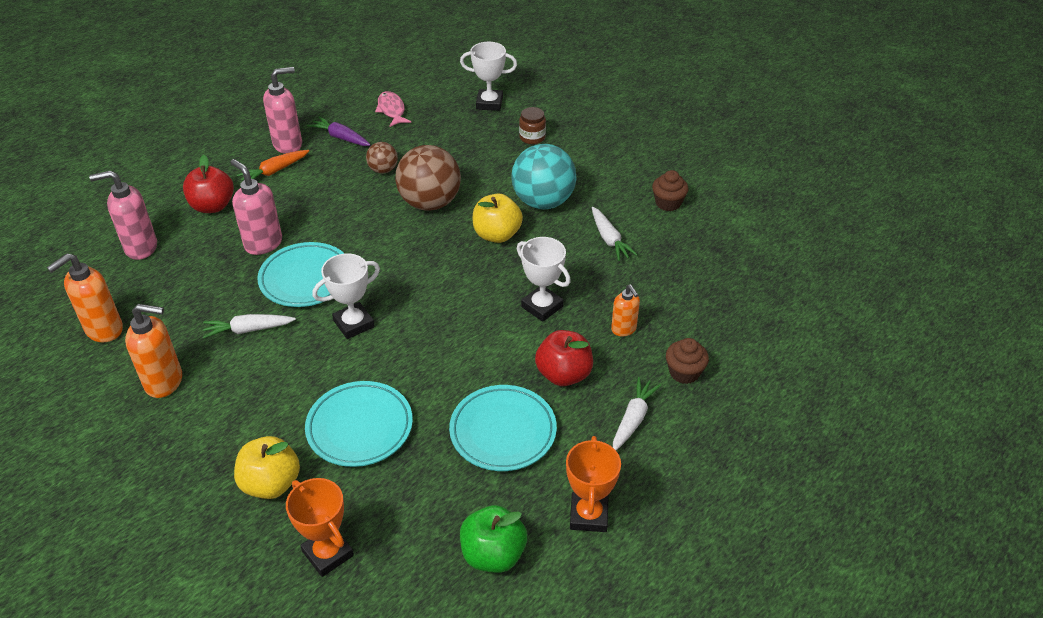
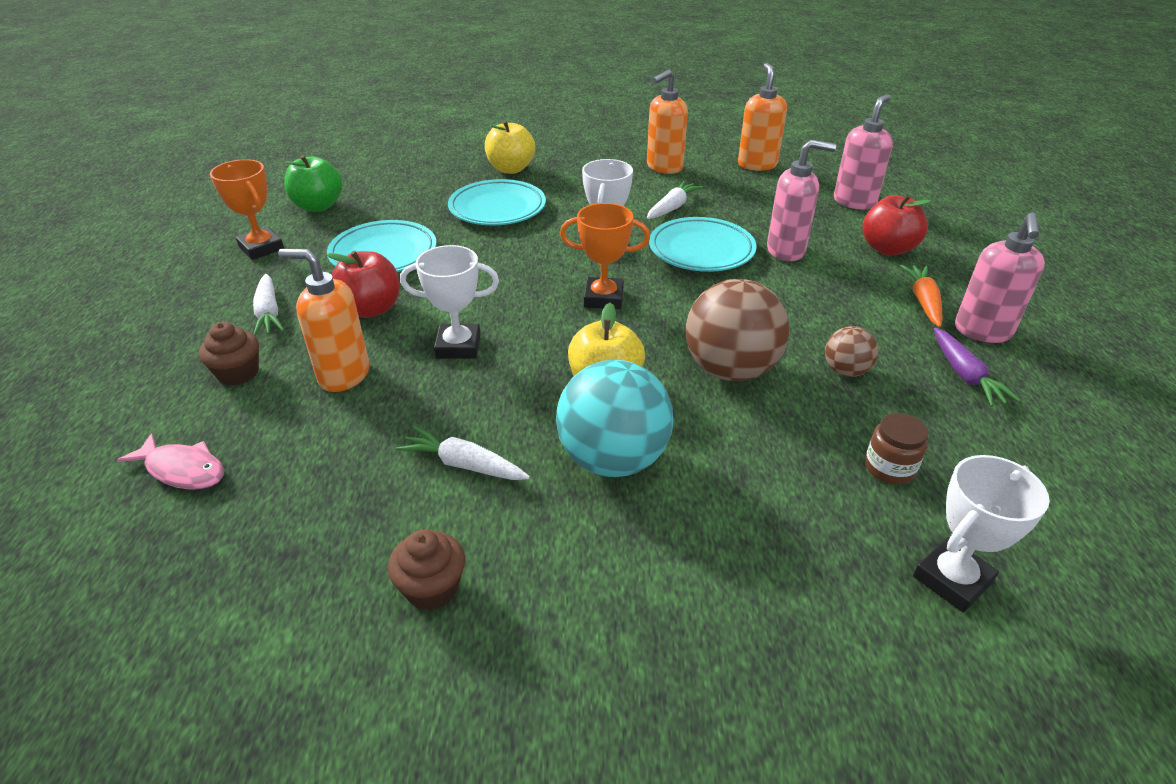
camera: 135 degrees right, 5 degrees down
orange trophy [286,478,354,577] -> orange trophy moved to [560,203,650,309]
purple carrot [307,116,371,146] -> purple carrot turned 90 degrees clockwise [934,327,1021,406]
pink fish [375,91,411,127] -> pink fish moved to [117,433,224,490]
brown jar [519,107,546,144] -> brown jar moved to [865,413,928,484]
orange soap dispenser [611,284,640,336] -> orange soap dispenser [278,249,370,392], size x1.64

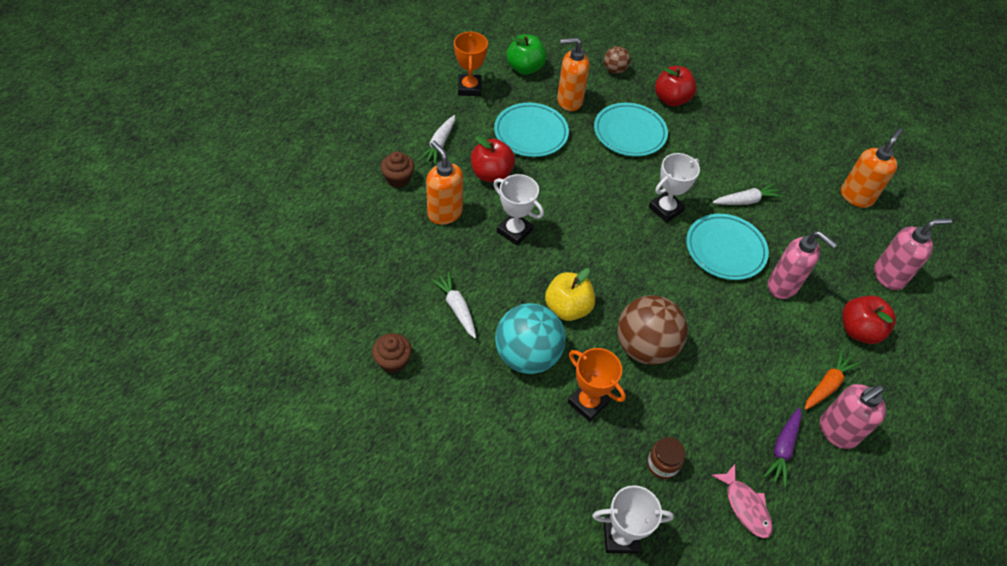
camera: 35 degrees right, 15 degrees up
pink fish [117,433,224,490] -> pink fish moved to [712,464,773,538]
yellow apple [485,120,535,174] -> red apple [655,66,697,106]
orange trophy [560,203,650,309] -> orange trophy moved to [568,348,626,422]
orange soap dispenser [647,70,688,174] -> orange soap dispenser moved to [557,37,589,111]
brown ball [825,326,878,377] -> brown ball moved to [604,46,631,74]

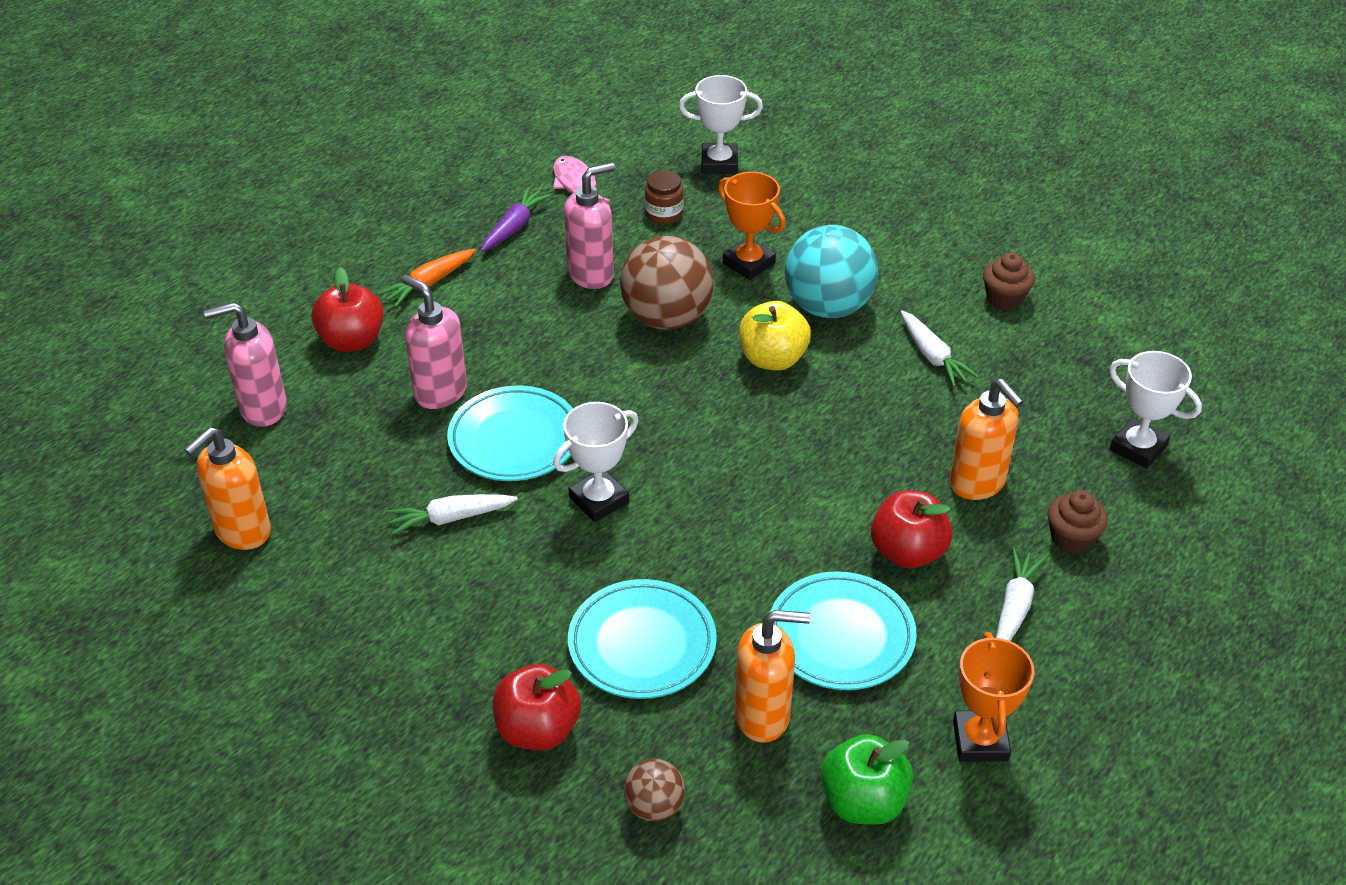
camera: 175 degrees left, 10 degrees down
white trophy [493,174,544,245] -> white trophy moved to [1109,351,1202,469]
pink soap dispenser [820,384,886,449] -> pink soap dispenser moved to [564,162,615,289]

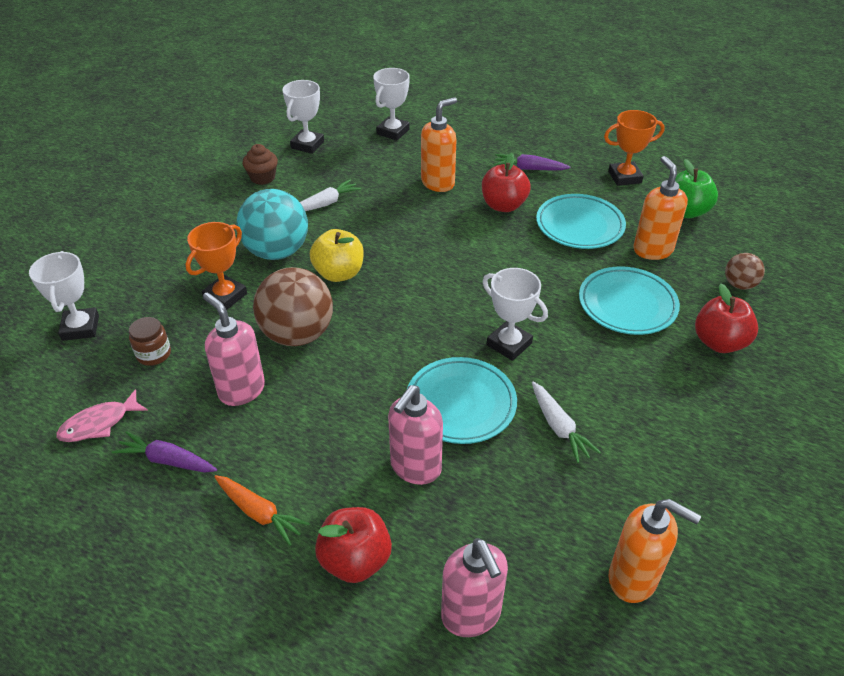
camera: 100 degrees left, 0 degrees up
white carrot [996,548,1046,641] -> purple carrot [494,154,570,170]
brown cupcake [1048,490,1108,554] -> none
none -> white trophy [283,80,324,154]

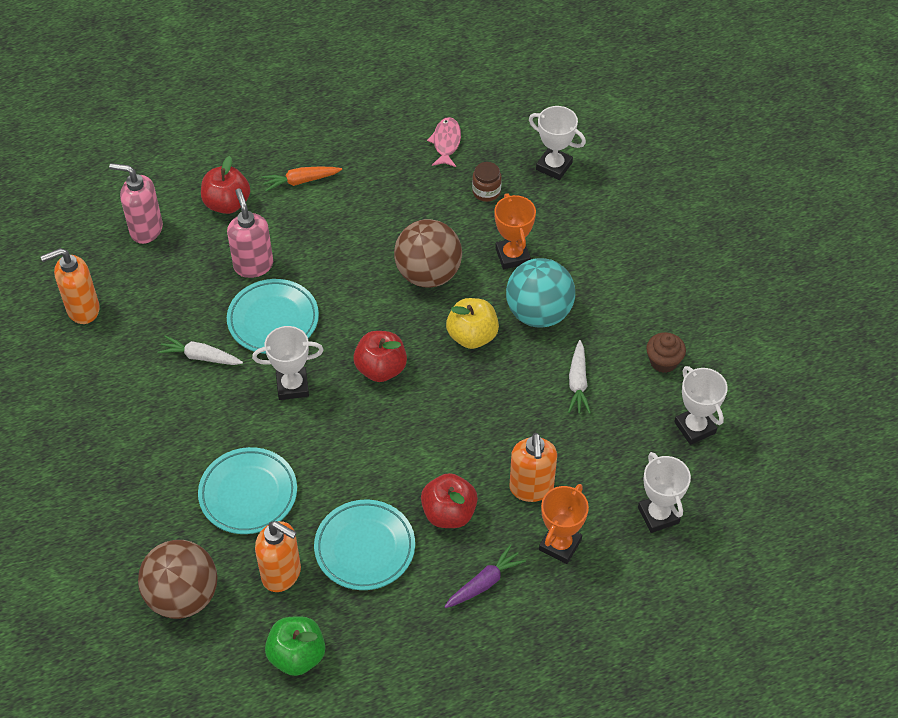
camera: 130 degrees right, 10 degrees up
purple carrot [112,431,217,473] -> none
pink soap dispenser [203,292,265,406] -> none
orange trophy [604,110,665,186] -> orange trophy moved to [539,484,589,564]
red apple [695,284,758,353] -> red apple moved to [353,331,407,382]
brown ball [725,253,765,290] -> brown ball [138,540,218,619], size x1.98

